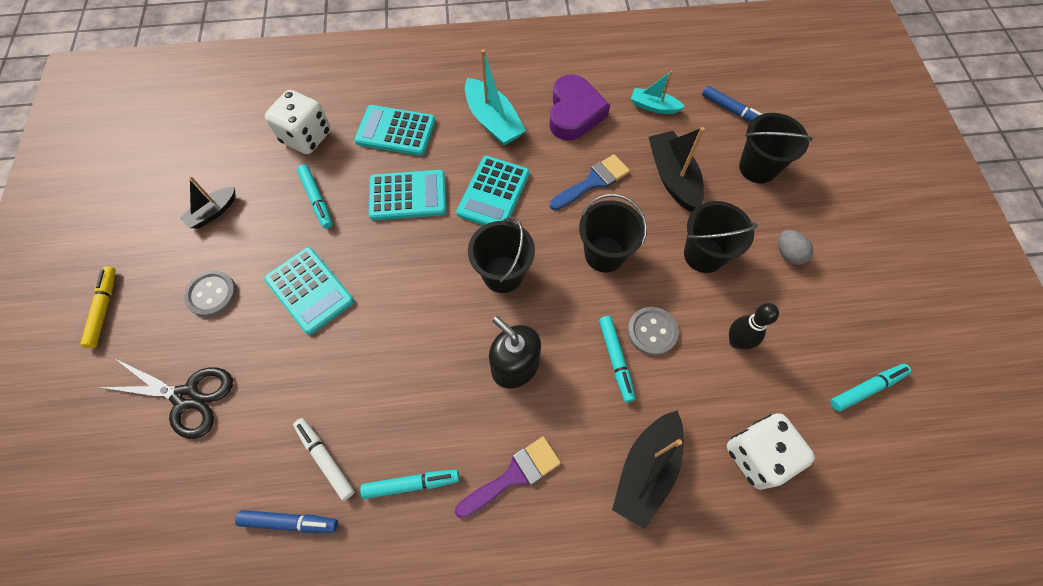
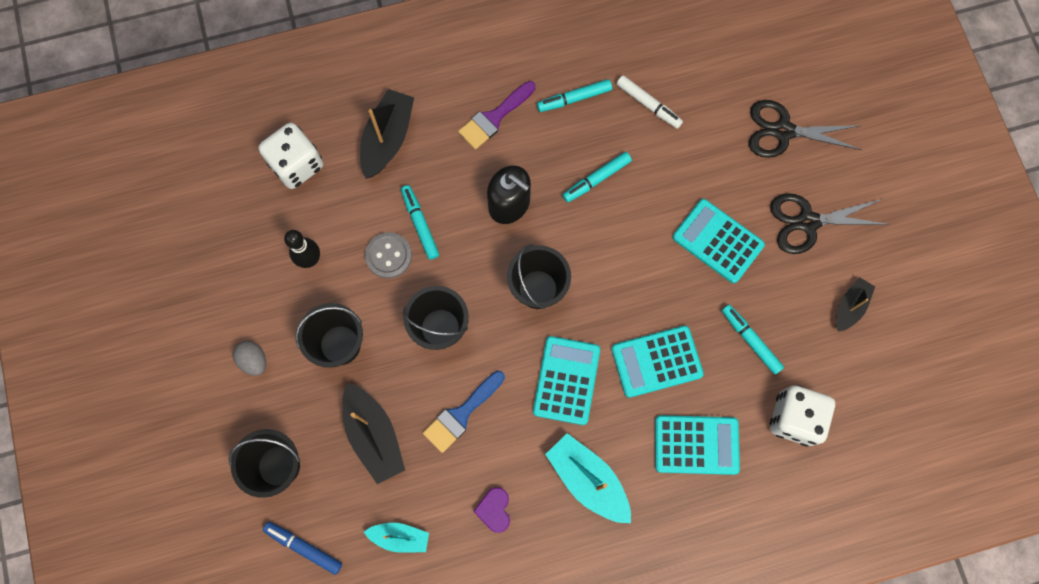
camera: 170 degrees right, 10 degrees up
yellow marker [80,266,116,348] -> none
grey button [184,271,236,317] -> black scissors [770,193,890,254]
blue marker [235,510,338,533] -> none
purple heart [549,74,610,141] -> purple heart [473,487,510,533], size x0.52
turquoise marker [830,364,912,411] -> turquoise marker moved to [563,152,632,202]

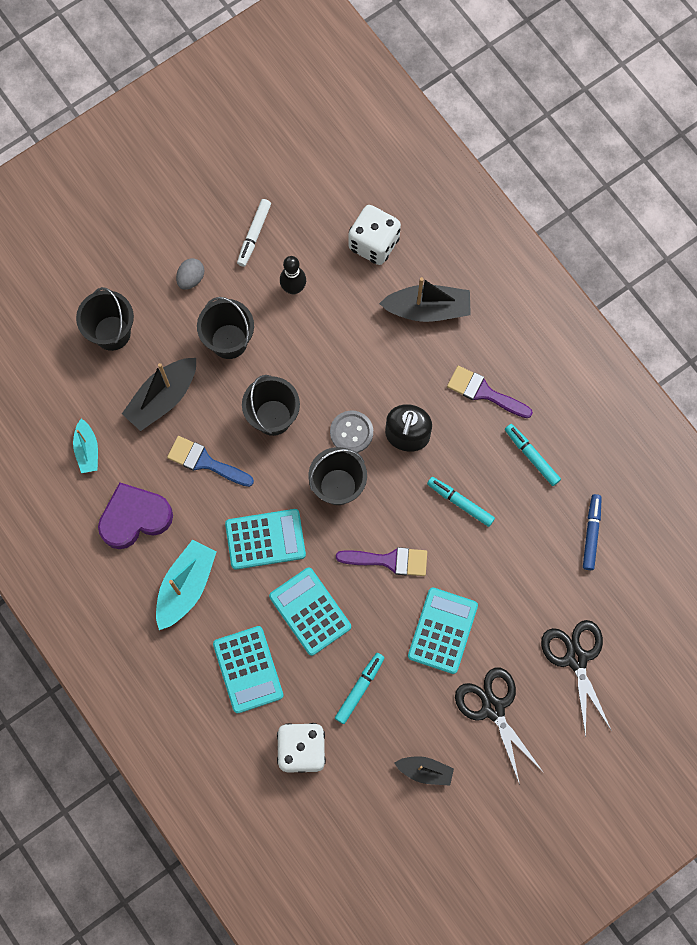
camera: 70 degrees right, 0 degrees up
blue marker [263,522,342,575] -> blue marker moved to [583,494,602,570]
grey button [365,232,412,278] -> grey button moved to [330,411,373,453]
turquoise marker [401,185,439,260] -> none
purple heart [473,487,510,533] -> purple heart [98,482,173,549], size x1.92
white marker [616,75,683,129] -> white marker moved to [237,199,271,267]
none -> purple brush [336,547,427,576]

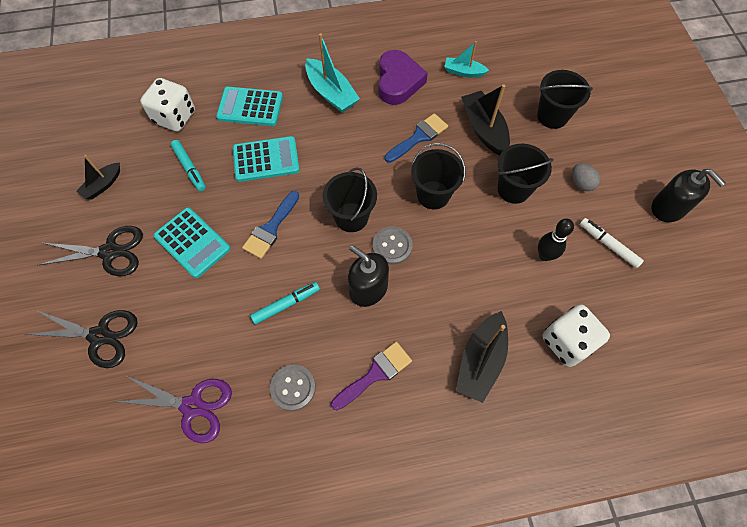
camera: 115 degrees right, 10 degrees down
turquoise calculator [225,509,306,570] -> none
purple brush [336,547,427,576] -> blue brush [242,191,299,259]
turquoise marker [505,424,561,486] -> grey button [270,365,316,411]
blue marker [583,494,602,570] -> purple scissors [114,375,232,443]
none -> black soap dispenser [652,169,725,222]

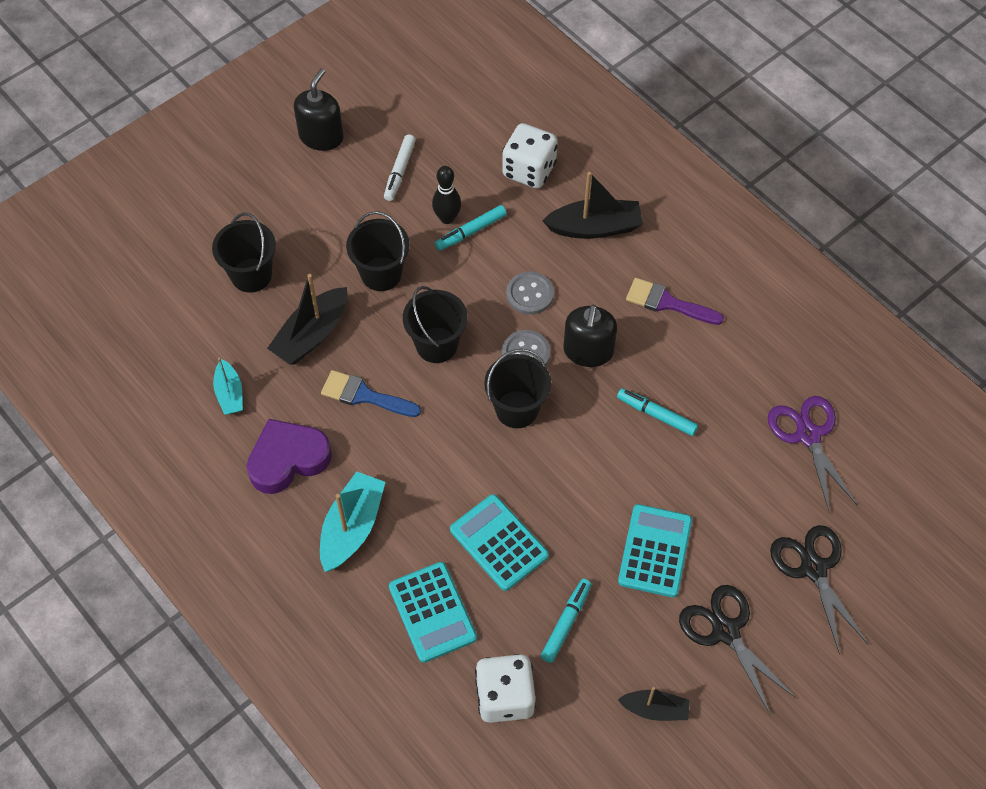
camera: 120 degrees left, 5 degrees down
blue brush [242,191,299,259] -> none
grey button [270,365,316,411] -> grey button moved to [506,272,554,315]
grey egg [572,163,601,191] -> none
none -> turquoise marker [435,205,507,251]

